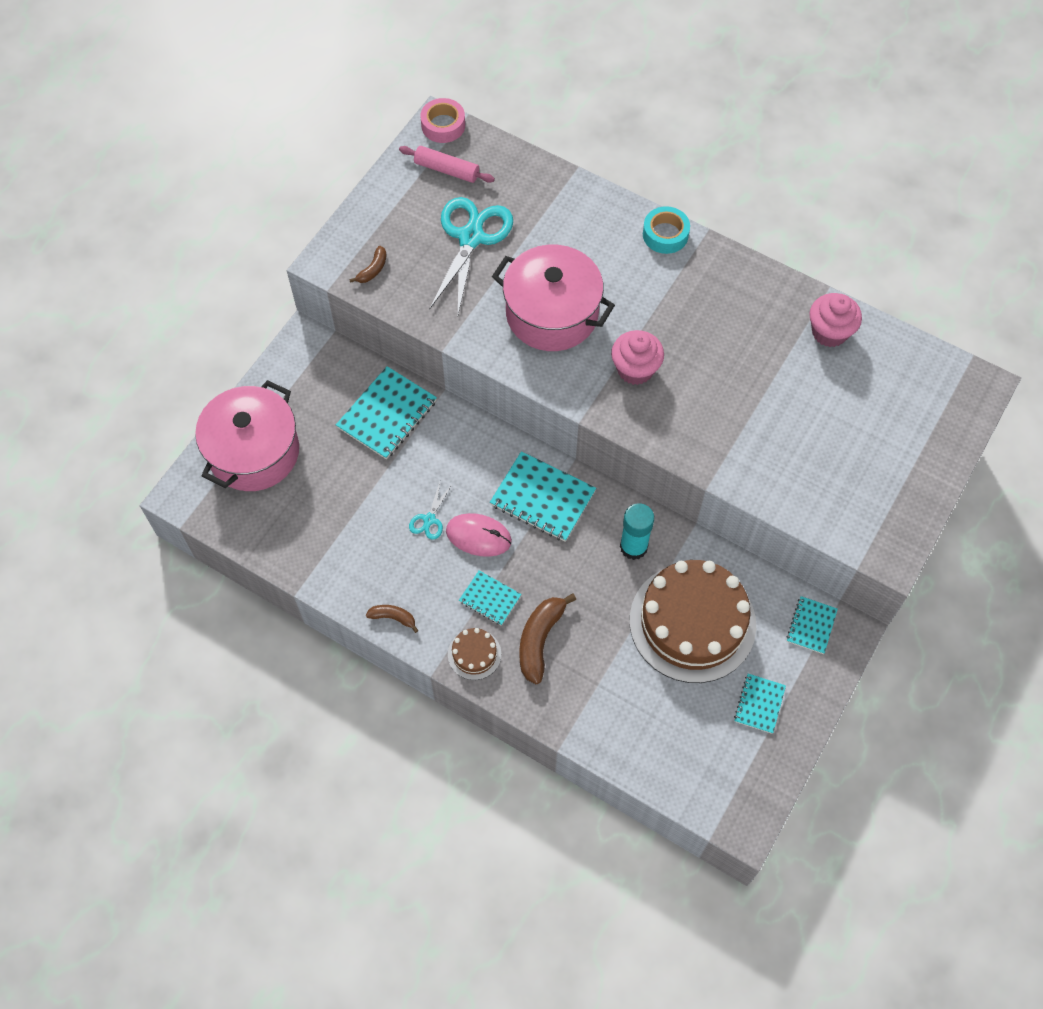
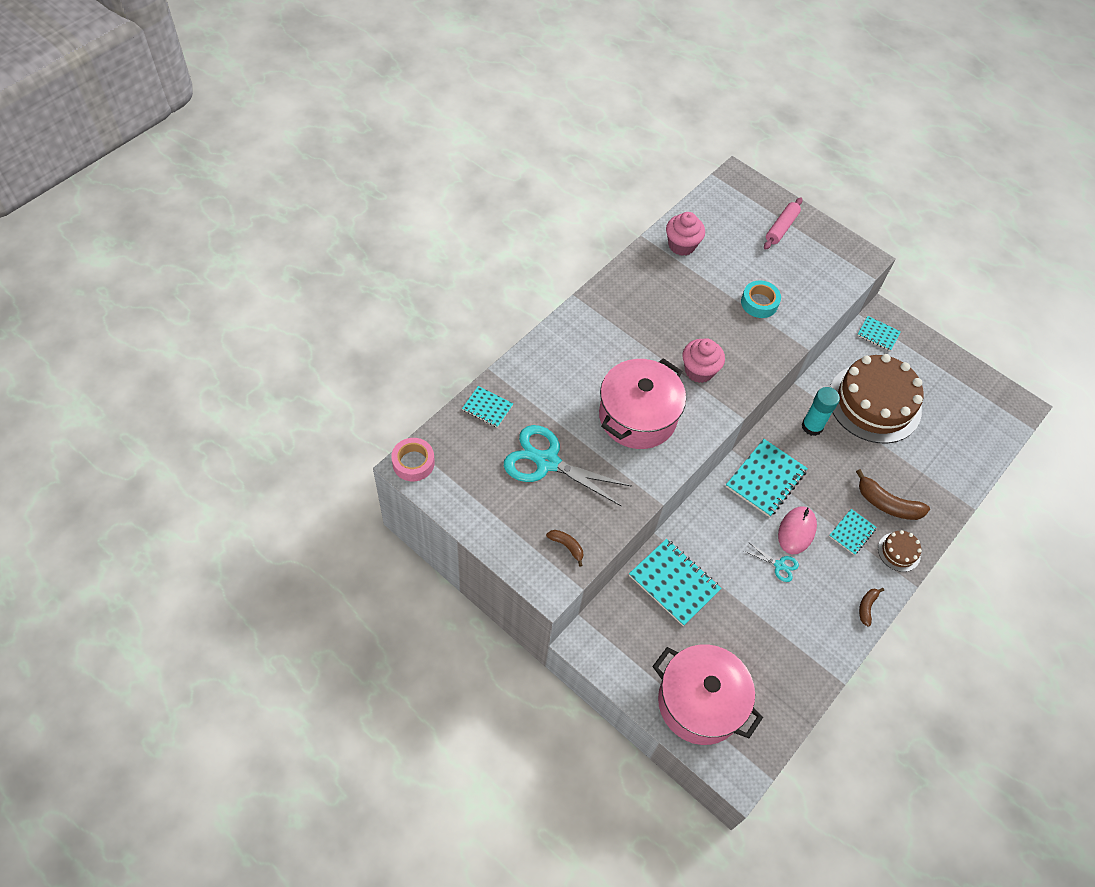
camera: 85 degrees left, 5 degrees down
pink rolling pin [399,146,495,183] -> pink rolling pin moved to [764,197,803,250]
turquoise tape [643,206,690,254] -> turquoise tape moved to [741,281,781,318]
turquoise notebook [734,674,786,734] -> turquoise notebook moved to [462,386,513,428]

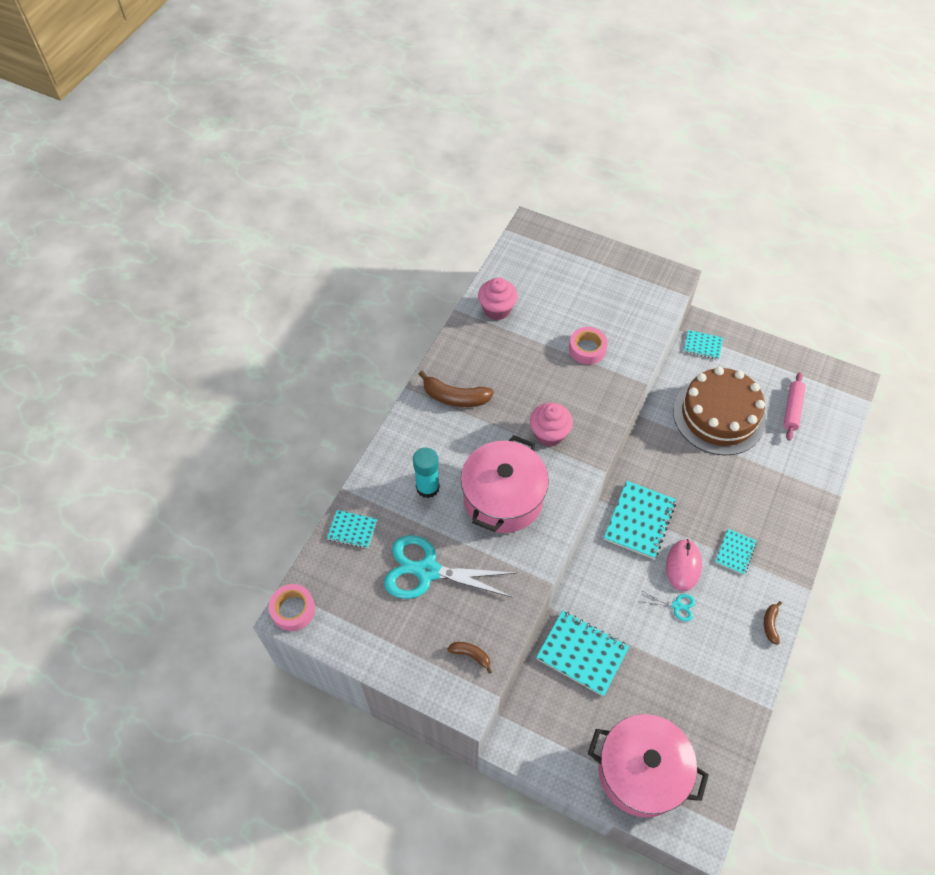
camera: 10 degrees left, 0 degrees up
turquoise tape [741,281,781,318] -> pink tape [569,327,608,365]
pink rolling pin [764,197,803,250] -> pink rolling pin moved to [783,372,806,441]
turquoise glue stick [801,387,840,436] -> turquoise glue stick moved to [413,447,440,498]
brown banana [856,469,930,520] -> brown banana moved to [419,371,494,407]
brown cake [878,530,922,572] -> none

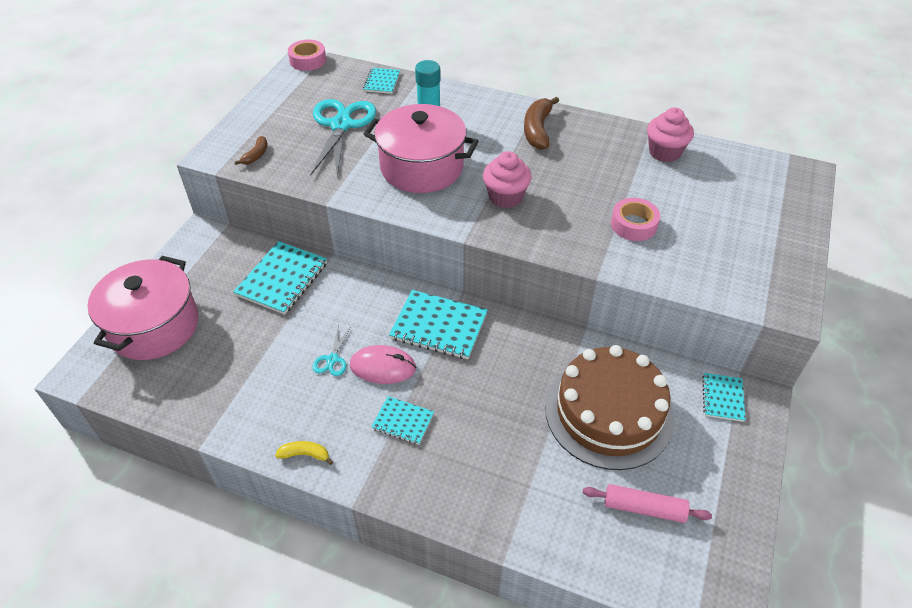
camera: 85 degrees right, 10 degrees down
brown banana [764,601,782,645] -> yellow banana [275,441,333,465]

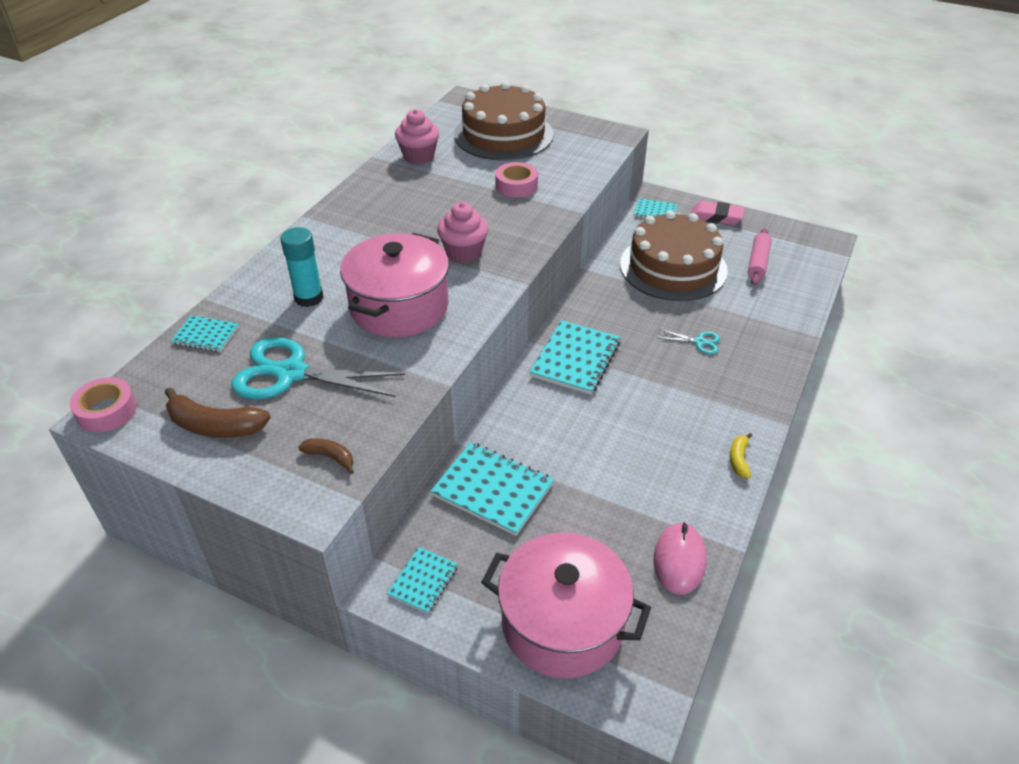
camera: 85 degrees left, 5 degrees down
turquoise scissors [313,325,351,376] -> turquoise scissors moved to [658,329,720,354]
pink mouse [350,345,416,384] -> pink mouse moved to [654,522,707,595]
turquoise notebook [371,396,434,445] -> turquoise notebook moved to [387,547,458,614]
brown banana [524,97,559,150] -> brown banana moved to [165,387,271,438]
none -> brown cake [454,82,554,161]
none -> pink eraser [691,201,745,225]

